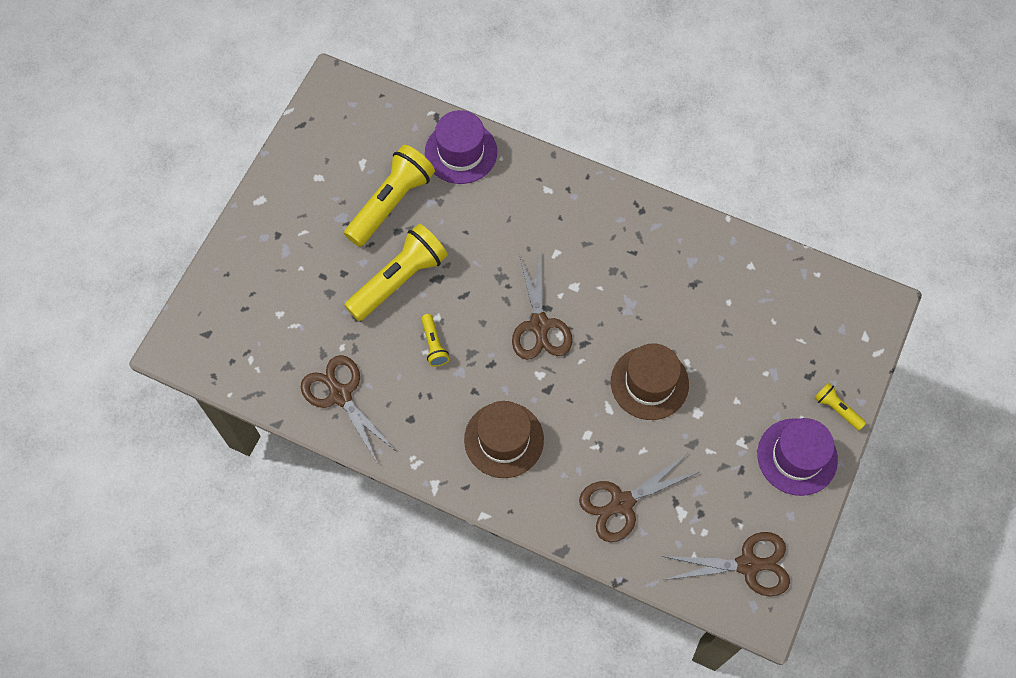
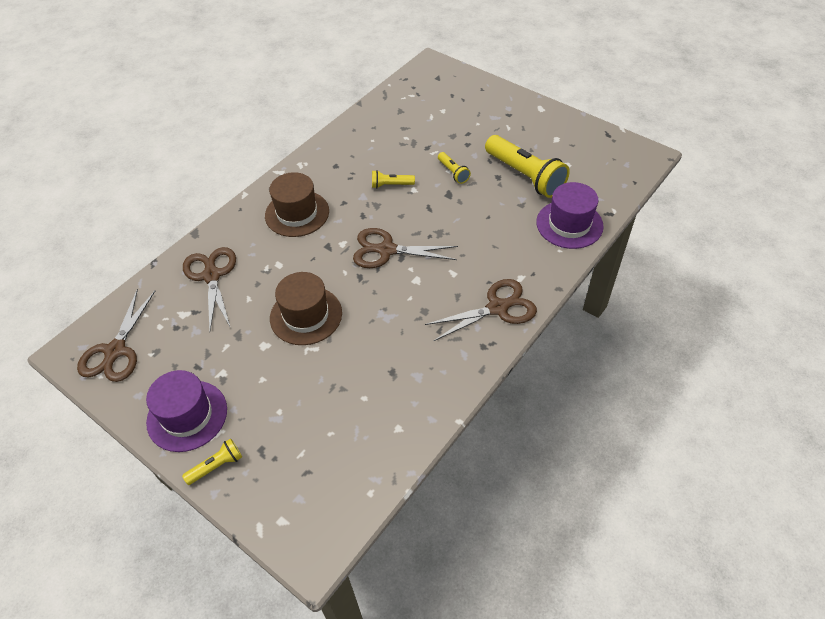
camera: 105 degrees right, 15 degrees down
brown scissors [301,355,396,462] -> brown scissors moved to [425,279,537,341]
yellow flashlight [344,224,448,321] -> yellow flashlight [438,152,471,184], size x0.47

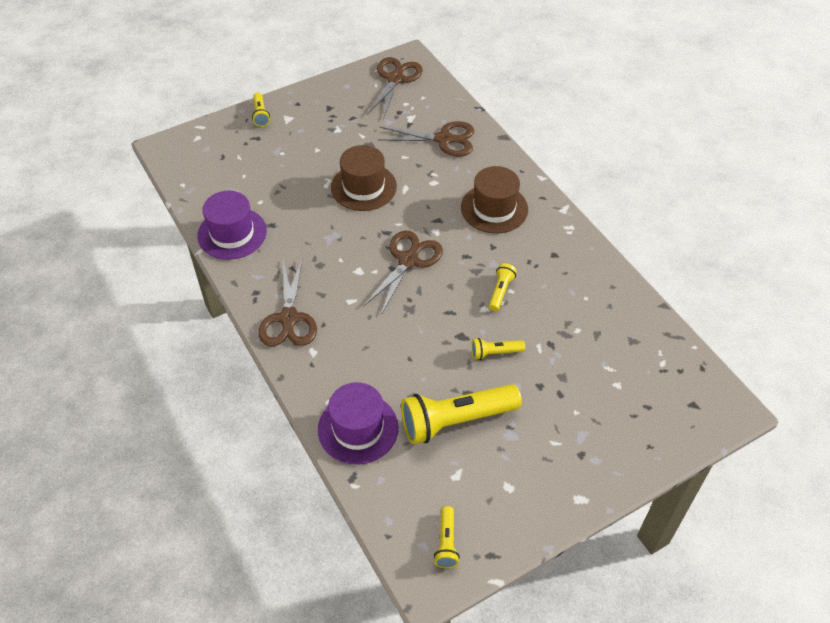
camera: 110 degrees right, 0 degrees up
brown scissors [77,289,155,382] -> brown scissors turned 75 degrees clockwise [367,57,423,119]
purple hat [146,370,227,452] -> purple hat moved to [197,191,267,260]
none -> yellow flashlight [434,506,460,568]

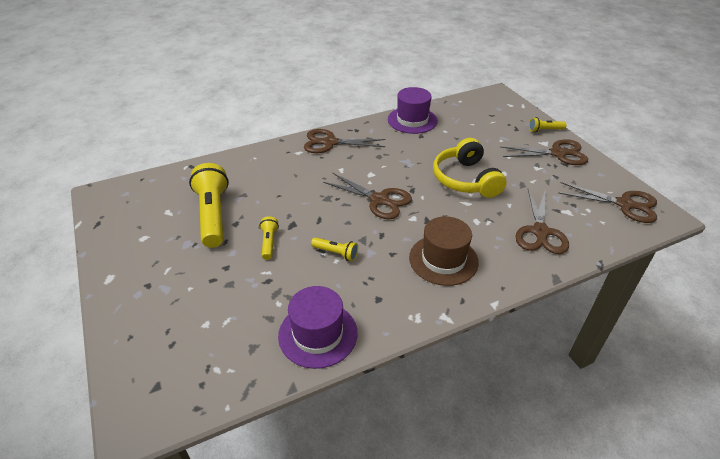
camera: 95 degrees right, 10 degrees down
purple hat [318,382,399,465] -> purple hat moved to [278,286,358,369]
brown hat [331,145,397,211] -> yellow headphones [433,138,507,198]
yellow flashlight [434,506,460,568] -> none
none -> brown scissors [500,139,588,165]

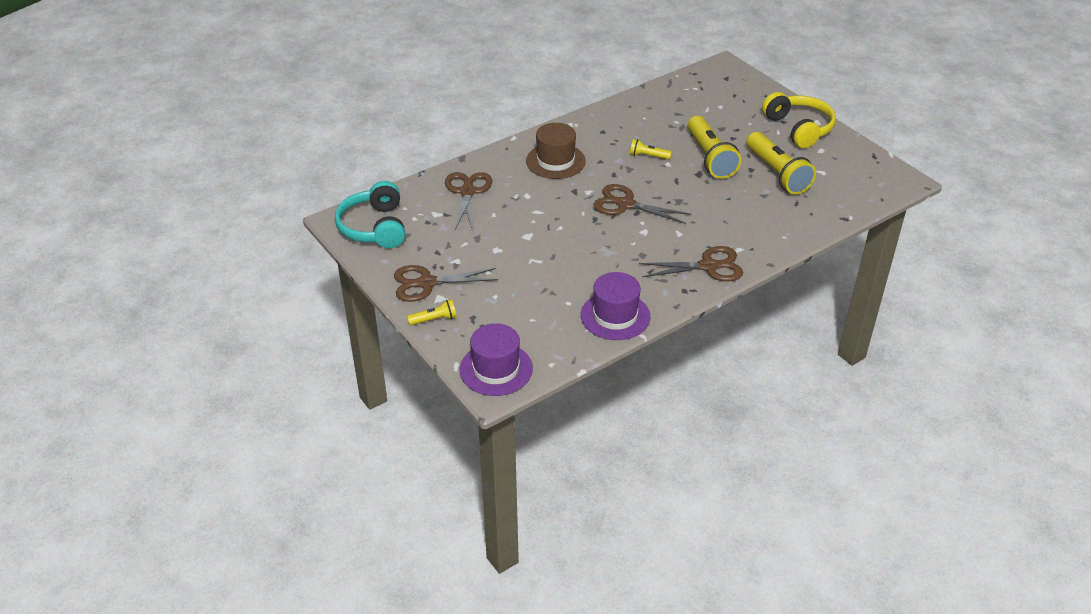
camera: 170 degrees right, 0 degrees up
yellow flashlight [260,216,279,260] -> yellow flashlight [687,116,741,179], size x2.12
purple hat [278,286,358,369] -> purple hat moved to [459,323,533,396]
yellow headphones [433,138,507,198] -> yellow headphones moved to [762,92,836,148]
brown scissors [558,182,657,223] -> turquoise headphones [335,181,405,248]

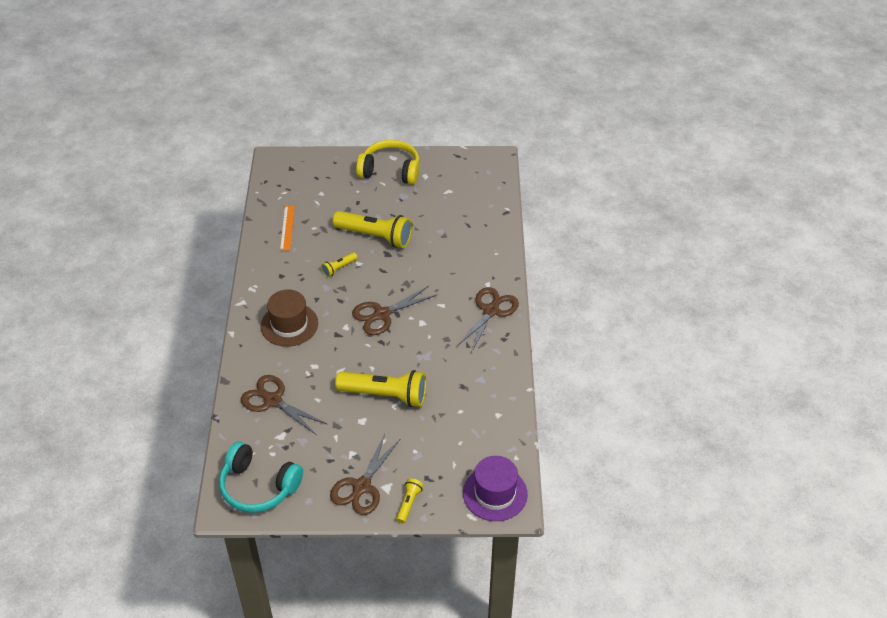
camera: 55 degrees left, 5 degrees up
purple hat [581,272,650,340] -> none
yellow flashlight [747,132,816,195] -> yellow flashlight moved to [335,370,426,407]
none -> orange ruler [280,206,295,251]

